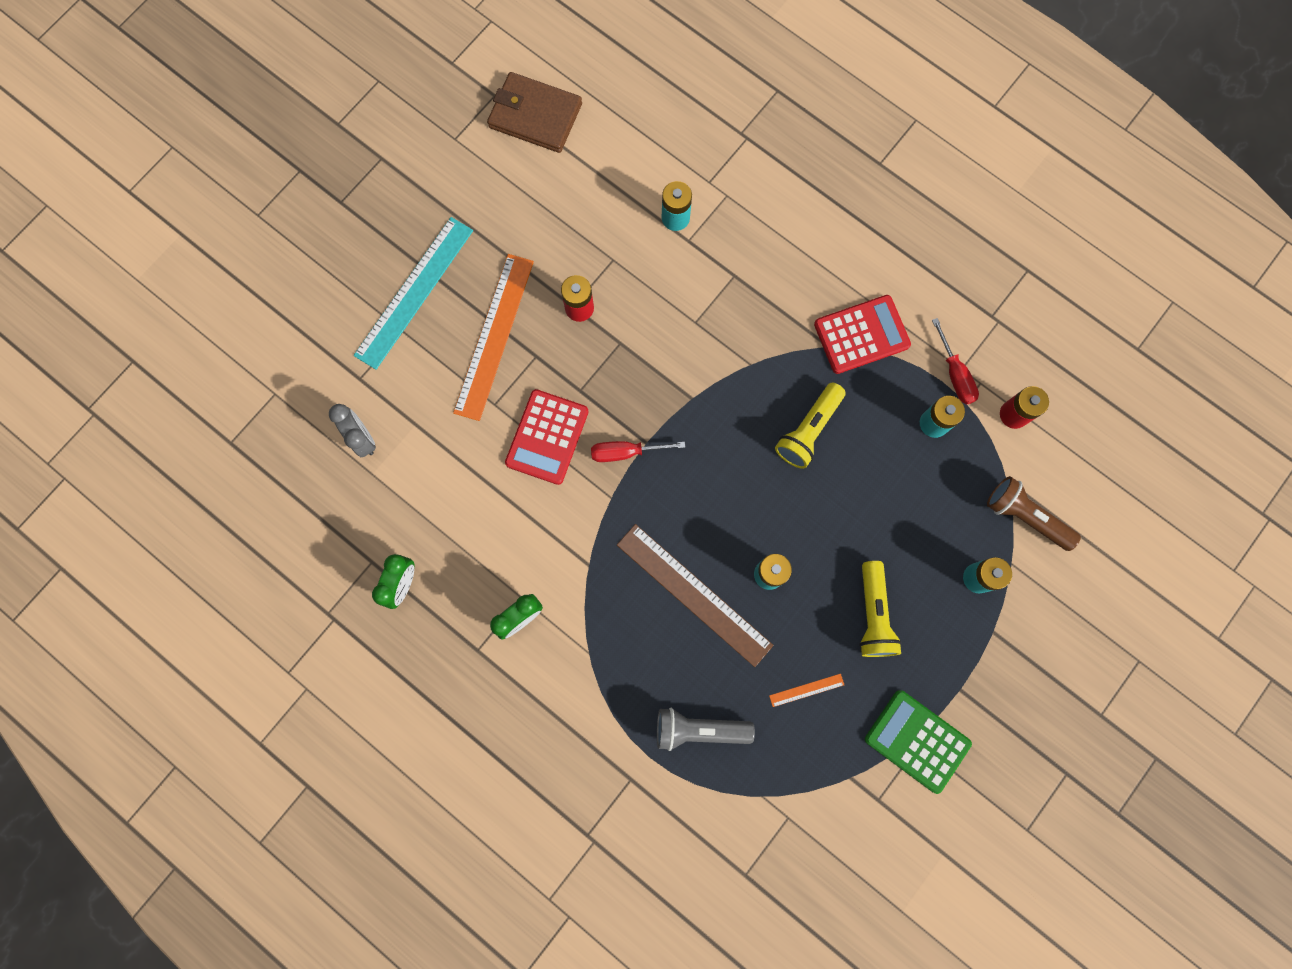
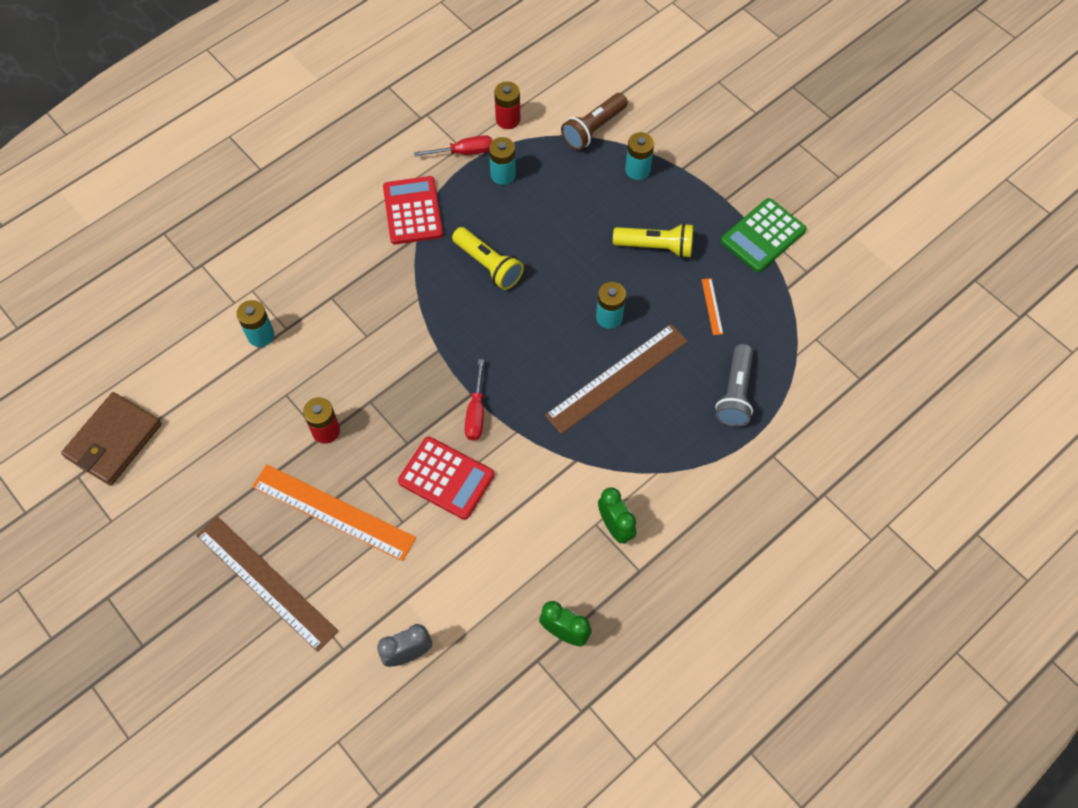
camera: 80 degrees left, 15 degrees down
turquoise ruler [353,217,473,370] -> brown ruler [196,516,338,652]

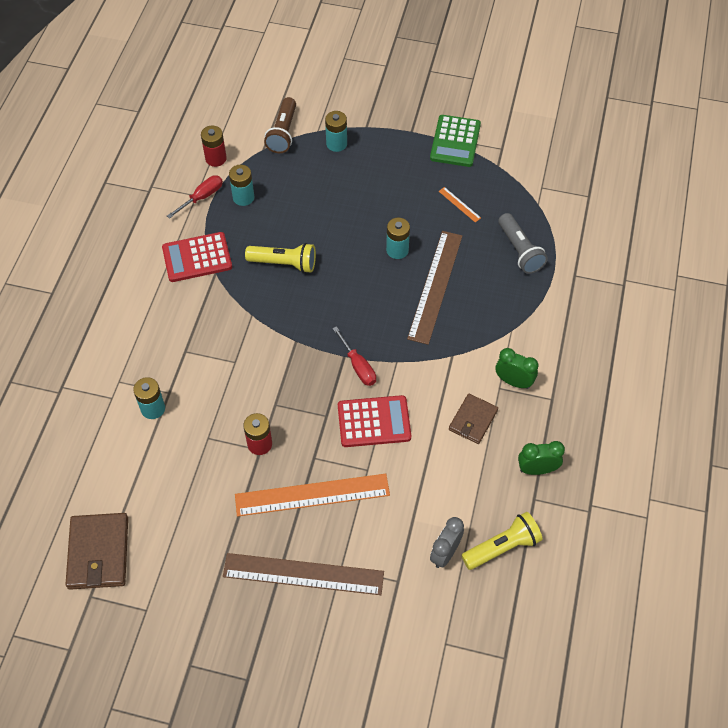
camera: 35 degrees left, 5 degrees down
red calculator [383,176,443,245] -> red calculator turned 60 degrees counterclockwise [162,232,232,282]
yellow flashlight [613,223,693,258] -> yellow flashlight moved to [461,512,543,570]
none -> brown wallet [449,394,498,444]

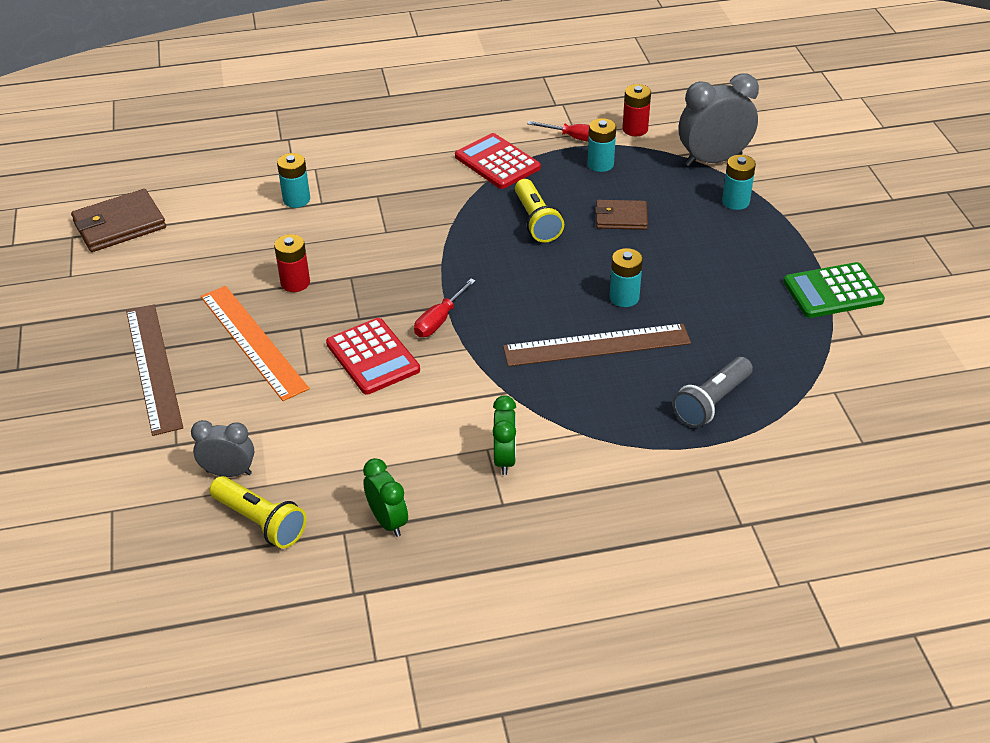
camera: 65 degrees right, 15 degrees down
brown flashlight [264,97,296,153] -> grey clock [679,73,759,166]
orange ruler [439,187,481,222] -> none
brown wallet [449,394,498,444] -> brown wallet moved to [595,200,648,230]

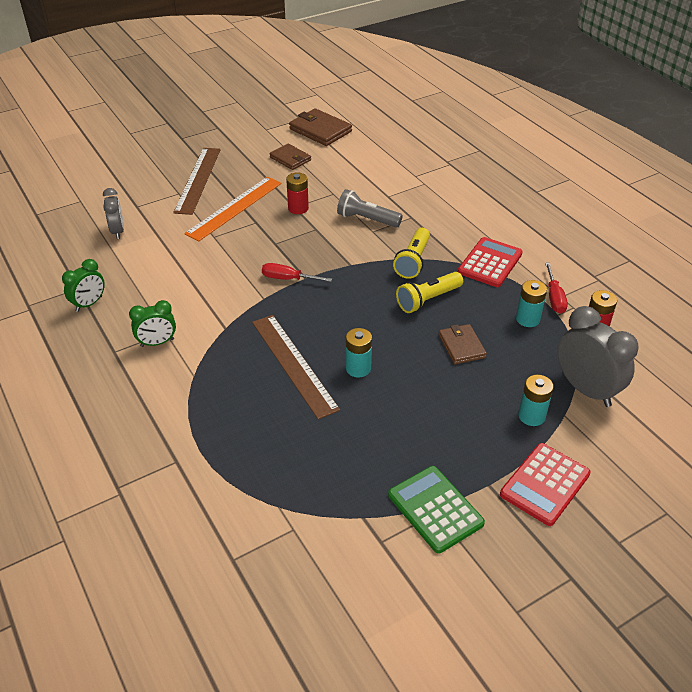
camera: 70 degrees right, 0 degrees up
brown ruler [126,304,183,436] -> brown ruler turned 45 degrees counterclockwise [173,148,221,215]
yellow flashlight [210,476,307,549] -> yellow flashlight moved to [393,228,430,279]
turquoise battery [277,153,310,208] -> none
red calculator [326,318,420,395] -> red calculator moved to [500,443,591,526]
grey flashlight [673,357,753,428] -> grey flashlight moved to [337,189,403,227]
none -> brown wallet [269,144,311,170]

